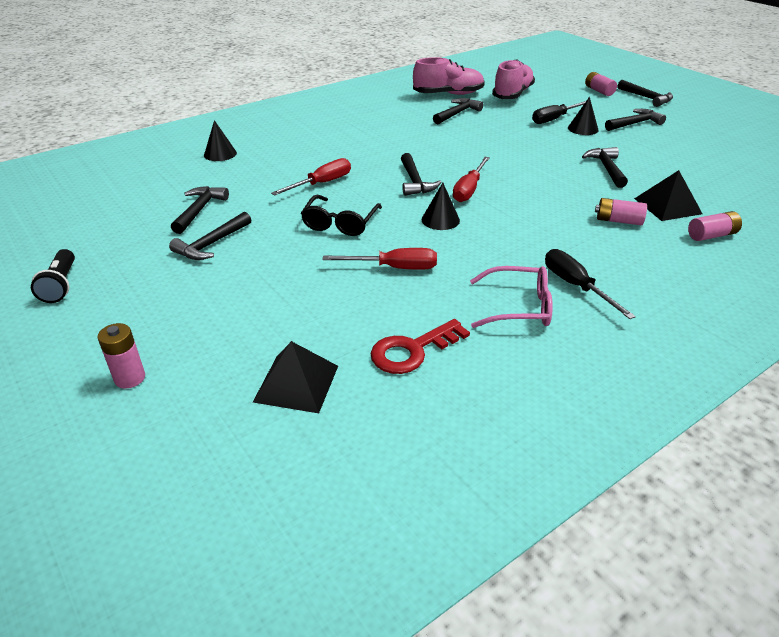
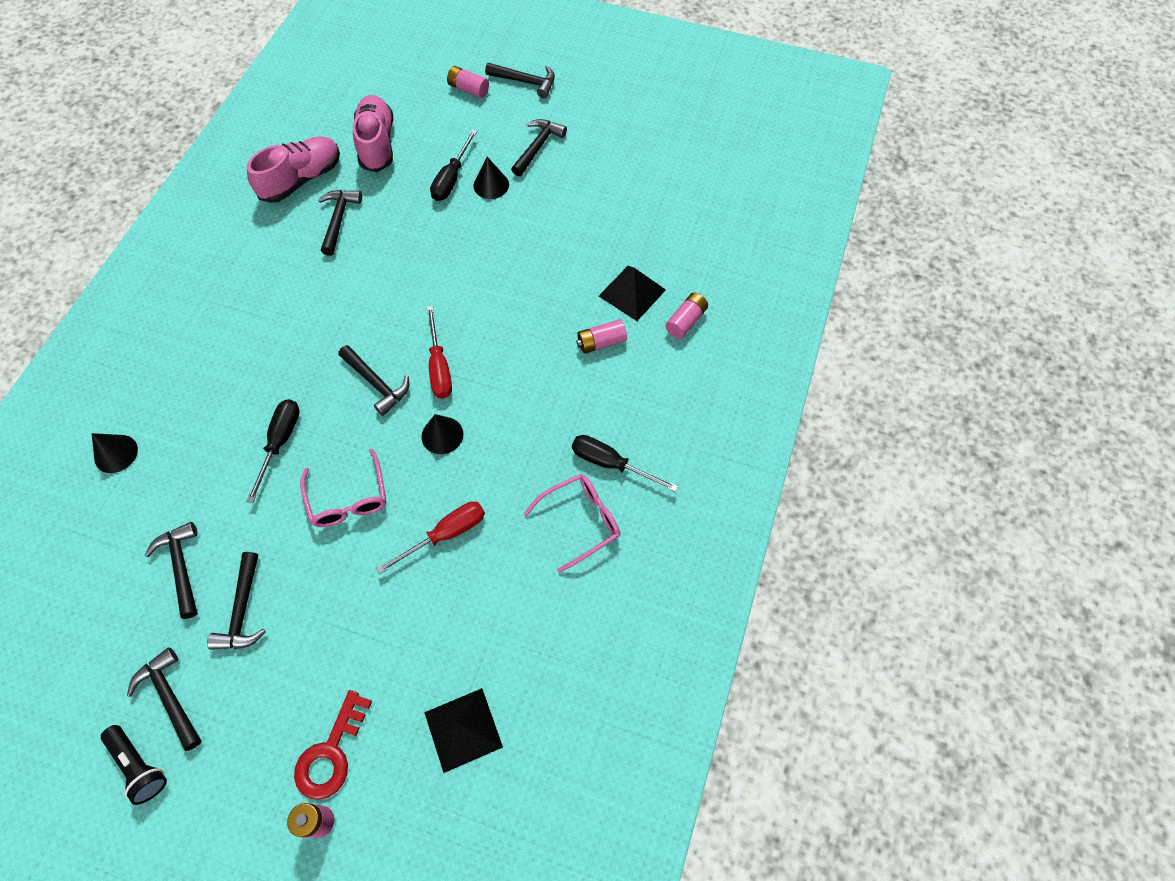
camera: 35 degrees left, 25 degrees up
red screwdriver [271,158,351,196] -> black screwdriver [246,399,300,503]
black glasses [301,195,382,236] -> pink glasses [300,448,386,527]
red key [370,319,470,374] -> red key moved to [294,690,372,800]
black hammer [582,147,628,188] -> black hammer moved to [127,648,202,751]

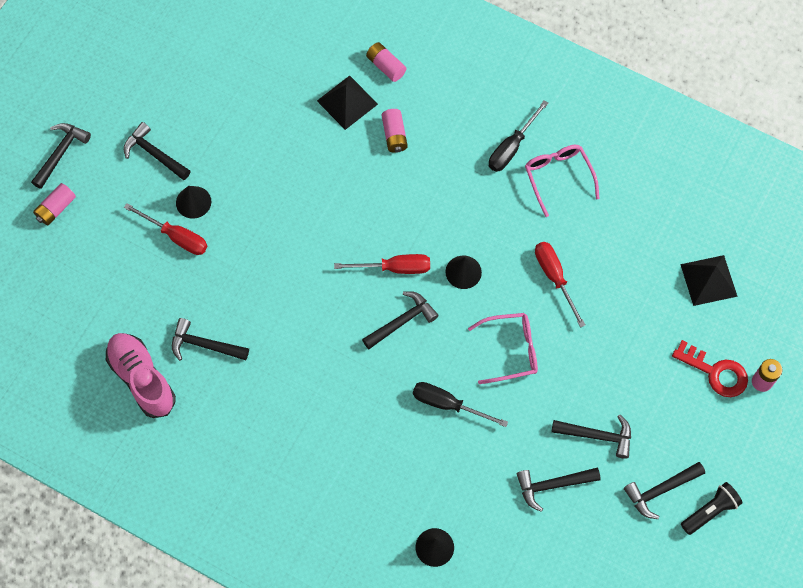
camera: 80 degrees left, 5 degrees up
pink shoe [353,95,393,172] -> none
black screwdriver [430,130,477,201] -> red screwdriver [124,203,208,255]

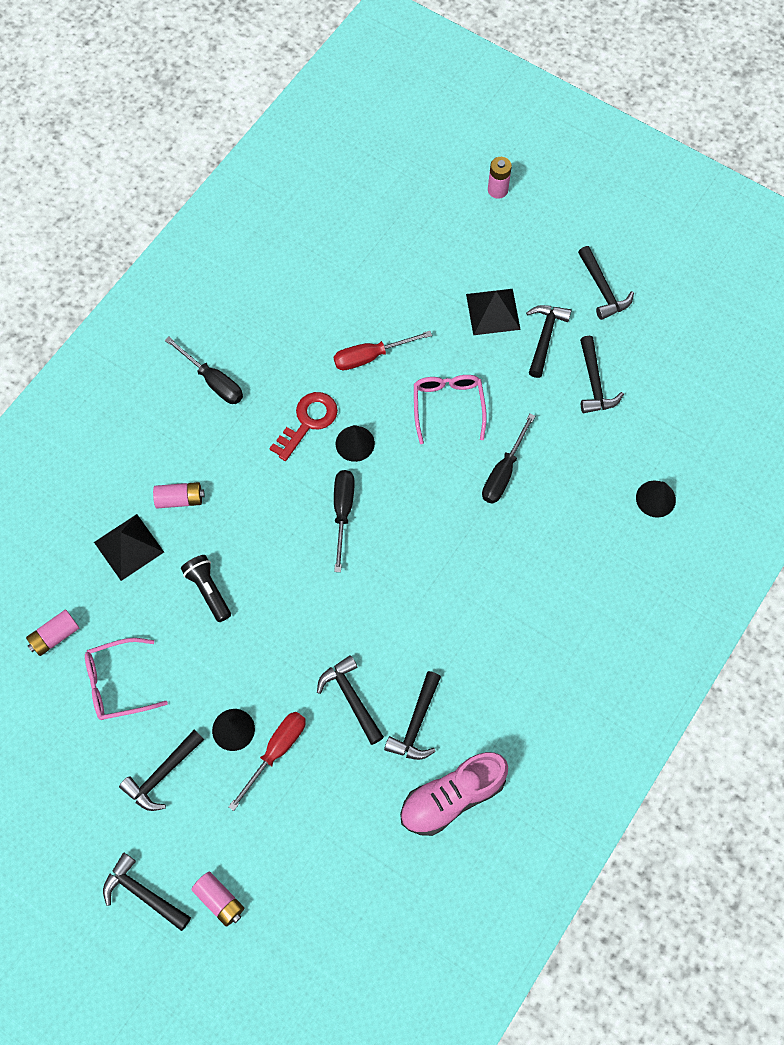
camera: 85 degrees left, 0 degrees up
red screwdriver [334,254,430,274] -> black screwdriver [334,470,355,572]
black hammer [362,291,439,349] -> black hammer moved to [317,655,384,745]
pink battery [366,42,406,82] -> pink battery moved to [26,609,79,656]
pink glasses [525,145,600,217] -> pink glasses moved to [85,638,168,720]
red key [672,340,748,397] -> red key moved to [269,392,338,461]
black pyramid [680,255,738,306] -> black pyramid moved to [466,289,521,335]
black flashlight [681,482,743,535] -> black flashlight moved to [181,555,231,622]

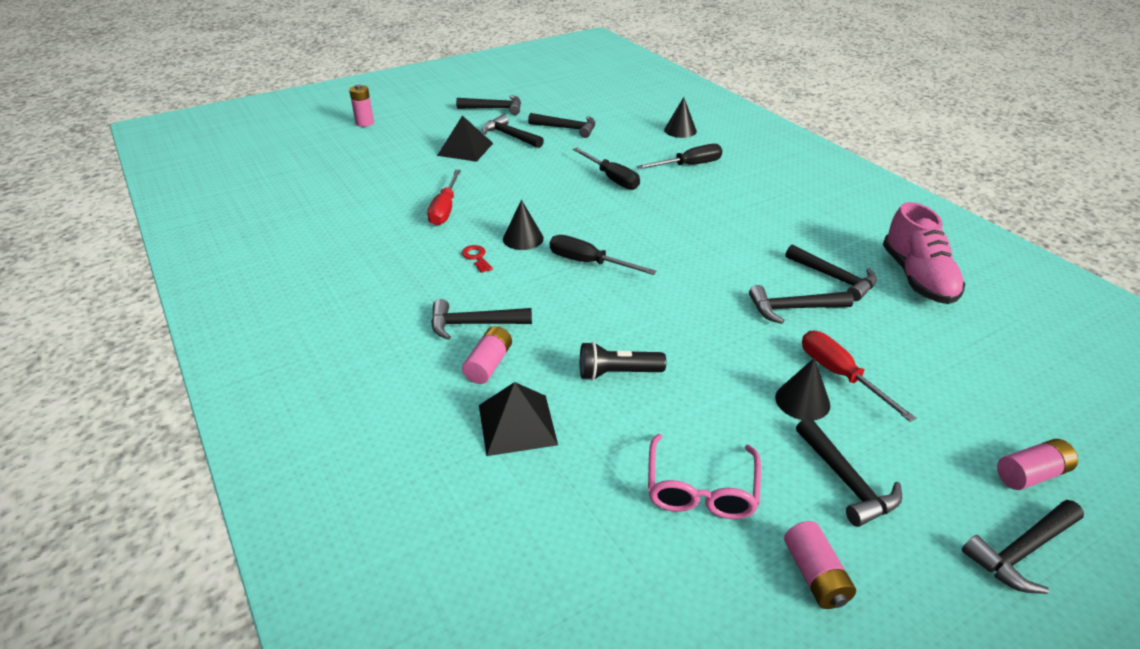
camera: 65 degrees left, 30 degrees down
pink battery [26,609,79,656] -> pink battery moved to [784,521,856,609]
black screwdriver [165,337,243,404] -> black screwdriver moved to [636,144,722,169]
red key [269,392,338,461] -> red key [461,245,493,273], size x0.54
pink glasses [414,375,487,444] -> none
none -> black hammer [431,299,532,340]

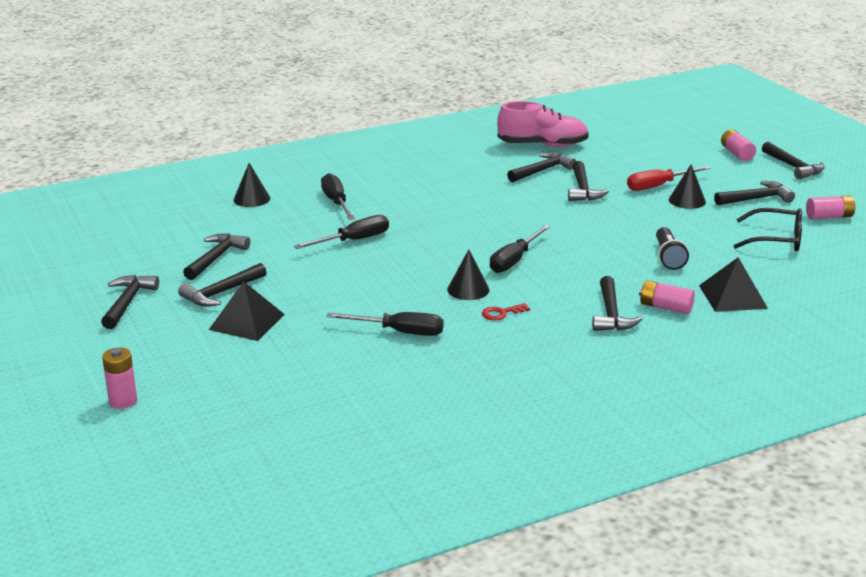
camera: 85 degrees left, 10 degrees down
red screwdriver [427,170,461,226] -> black screwdriver [326,312,444,336]
pink glasses [648,434,761,519] -> black glasses [733,208,802,251]

